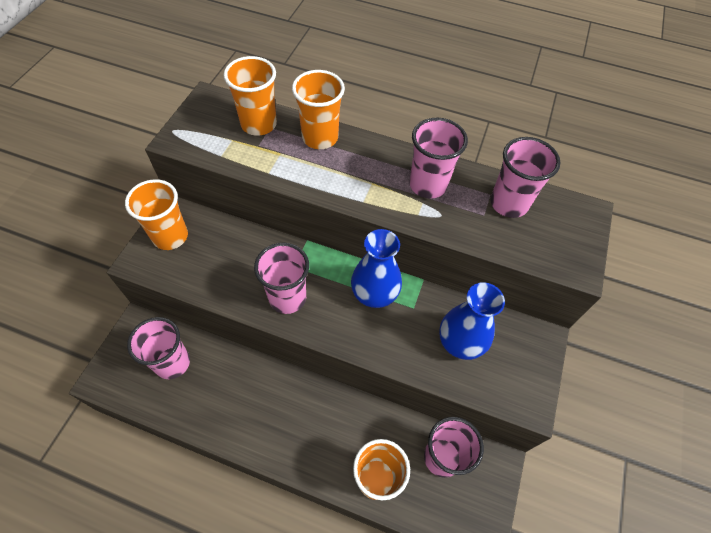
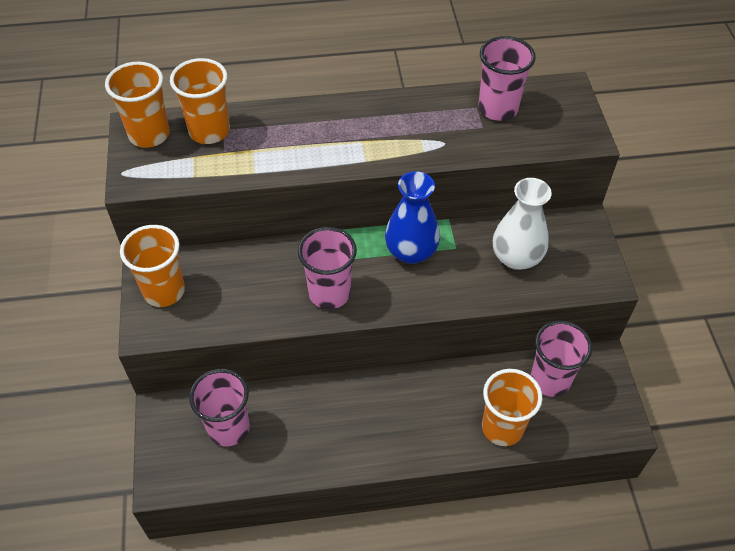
camera: 25 degrees left, 5 degrees down
orange cup [292,70,345,149] -> orange cup moved to [105,61,170,148]
pink cup [409,117,468,199] -> none
blue vase [439,282,505,360] -> white vase [493,178,552,270]

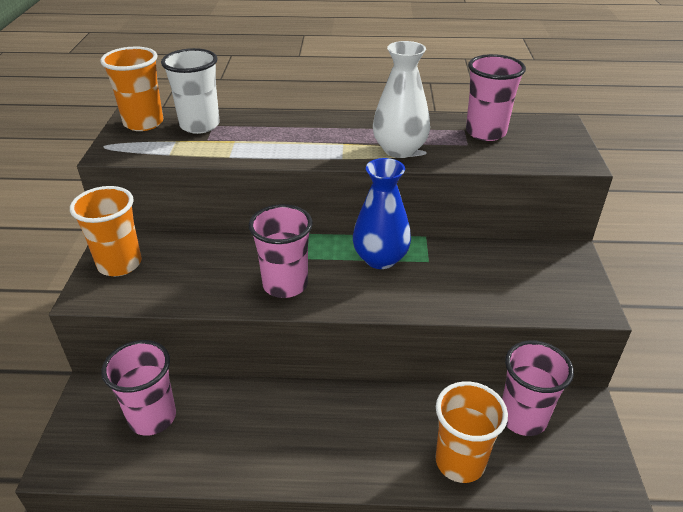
camera: 10 degrees right, 15 degrees down
orange cup [170,58,230,144] -> white cup [161,48,220,134]
white vase [493,178,552,270] -> white vase moved to [373,41,430,158]

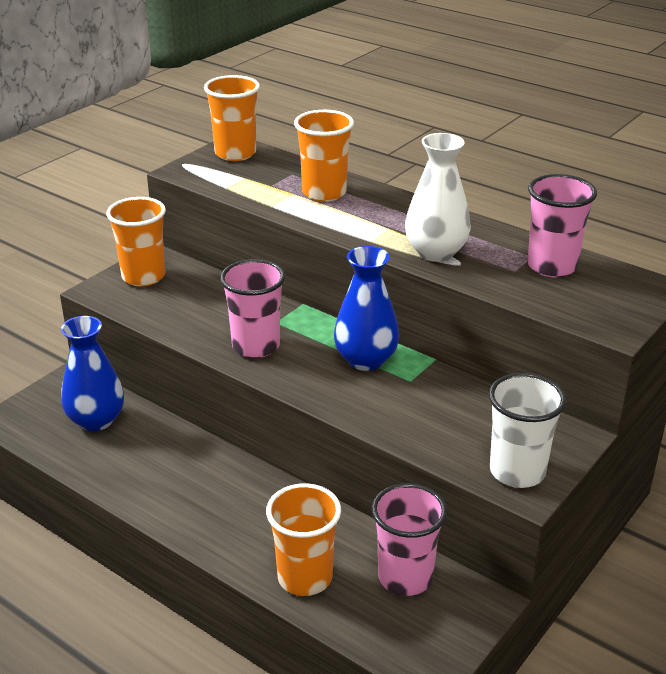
camera: 35 degrees right, 5 degrees down
pink cup [101,340,176,436] -> blue vase [61,316,124,431]
white cup [161,48,220,134] -> white cup moved to [489,373,566,488]
none -> orange cup [294,110,354,202]

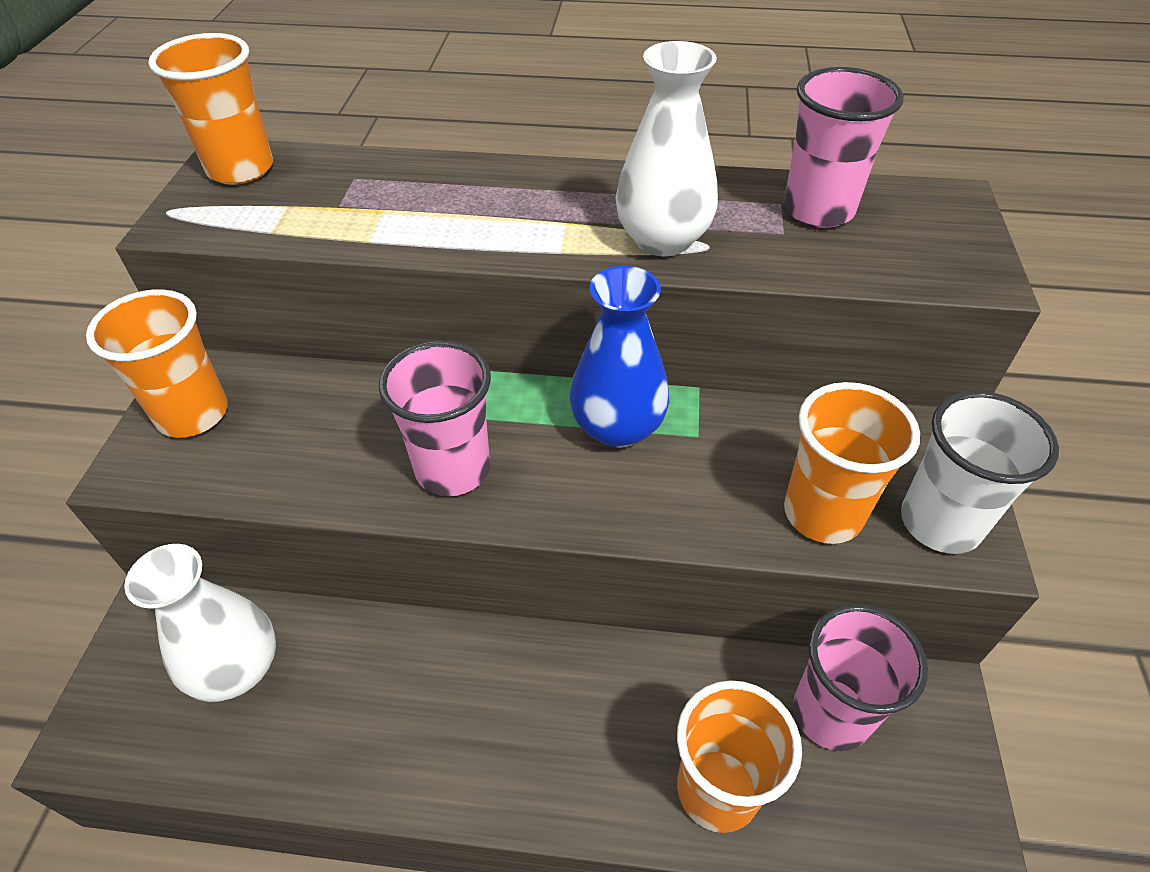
camera: 30 degrees left, 15 degrees up
blue vase [61,316,124,431] -> white vase [124,544,276,702]
orange cup [294,110,354,202] -> orange cup moved to [784,382,920,544]

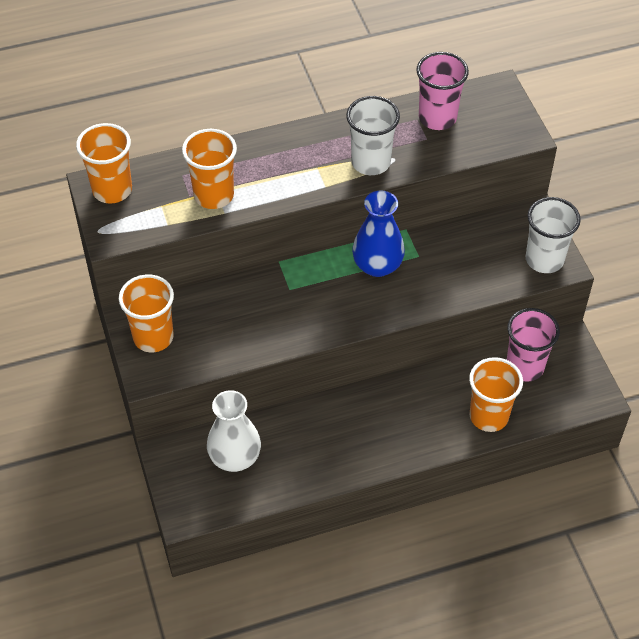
camera: 25 degrees left, 5 degrees up
pink cup [379,341,491,496] -> none
white vase [616,41,718,256] -> white cup [346,96,400,175]
orange cup [784,382,920,544] -> orange cup moved to [182,129,237,209]

